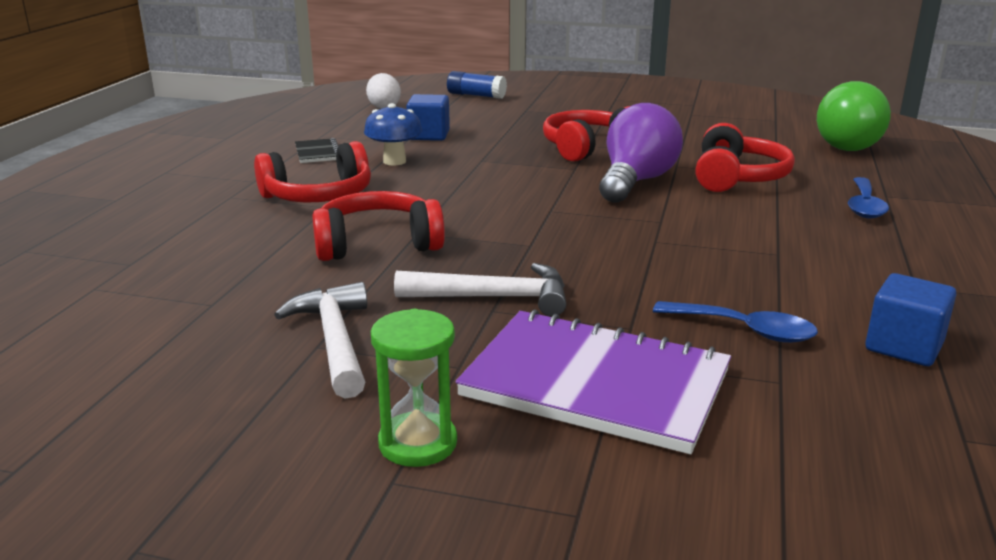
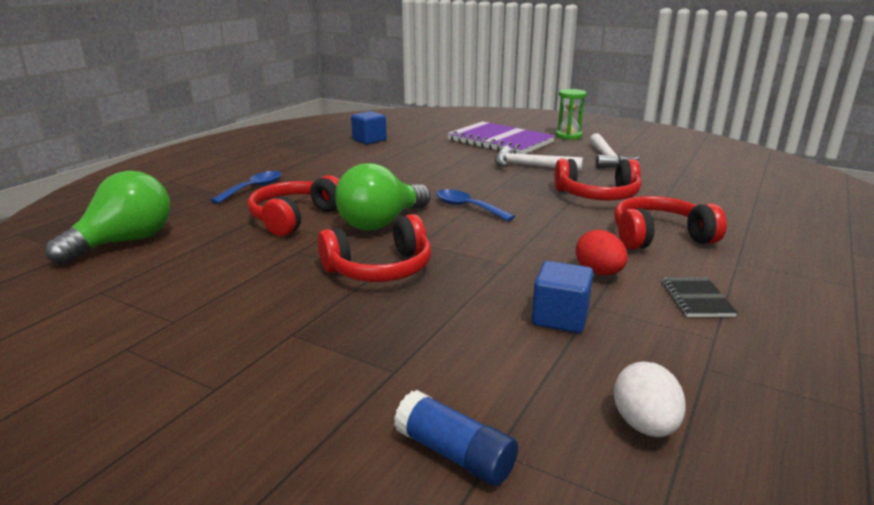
camera: 165 degrees left, 0 degrees up
blue mushroom [364,103,422,165] -> red egg [576,230,628,275]
purple light bulb [599,103,683,203] -> green light bulb [335,163,431,230]
blue spoon [653,301,818,343] -> blue spoon moved to [436,189,515,221]

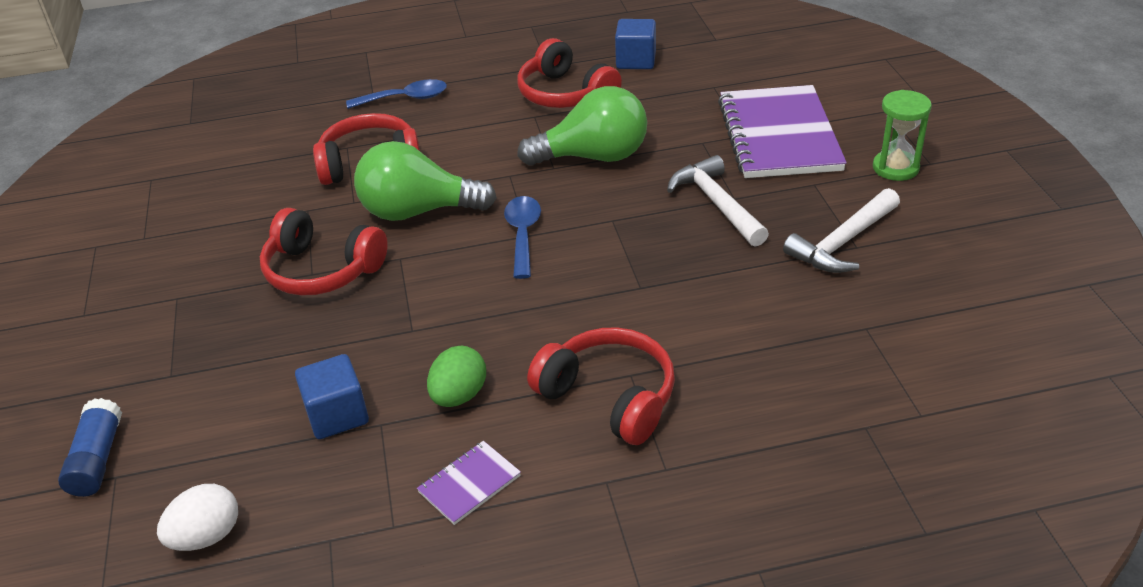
camera: 50 degrees right, 15 degrees up
green light bulb [45,171,170,265] -> green light bulb moved to [517,86,647,166]
red headphones [554,159,641,201] -> red headphones moved to [517,38,622,108]
red egg [576,230,628,275] -> green egg [427,346,486,407]
black notebook [662,277,738,317] -> purple notebook [417,441,521,525]

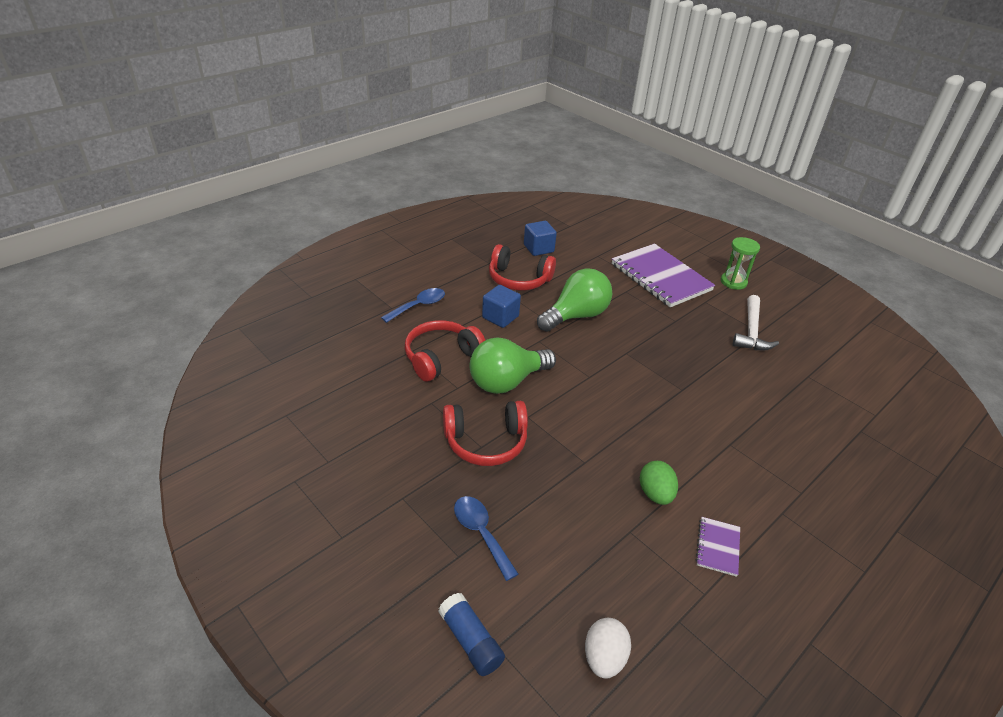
camera: 35 degrees left, 0 degrees up
blue cube [295,354,369,439] -> blue cube moved to [482,285,521,328]
blue spoon [504,196,541,279] -> blue spoon moved to [454,496,518,581]
red headphones [527,327,675,445] -> none
white hammer [667,155,769,247] -> none

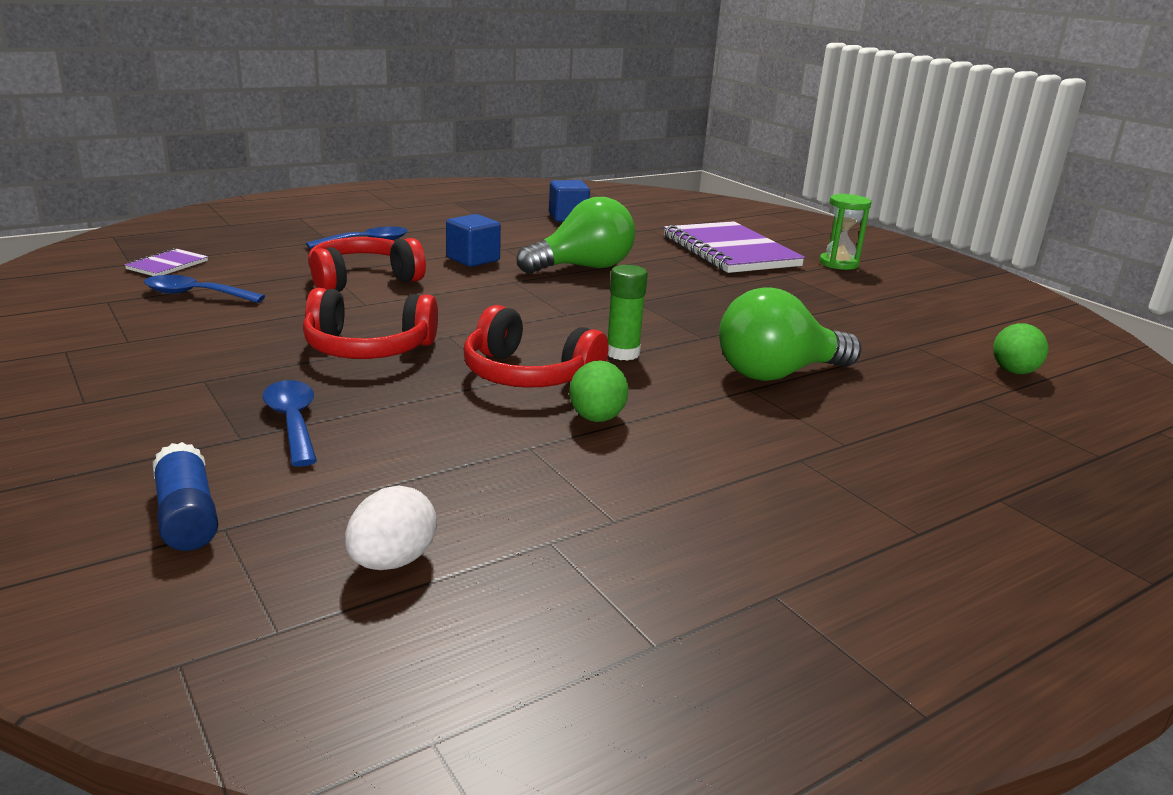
camera: 10 degrees right, 15 degrees down
green light bulb [470,338,556,394] -> green light bulb moved to [719,287,861,381]
red headphones [489,244,556,291] -> red headphones moved to [463,305,608,388]
purple notebook [696,517,740,577] -> purple notebook moved to [124,248,208,276]
white hammer [733,295,779,350] -> none
none -> blue spoon [144,275,265,303]
none -> green glue stick [608,265,648,361]
none -> green egg [993,323,1048,374]

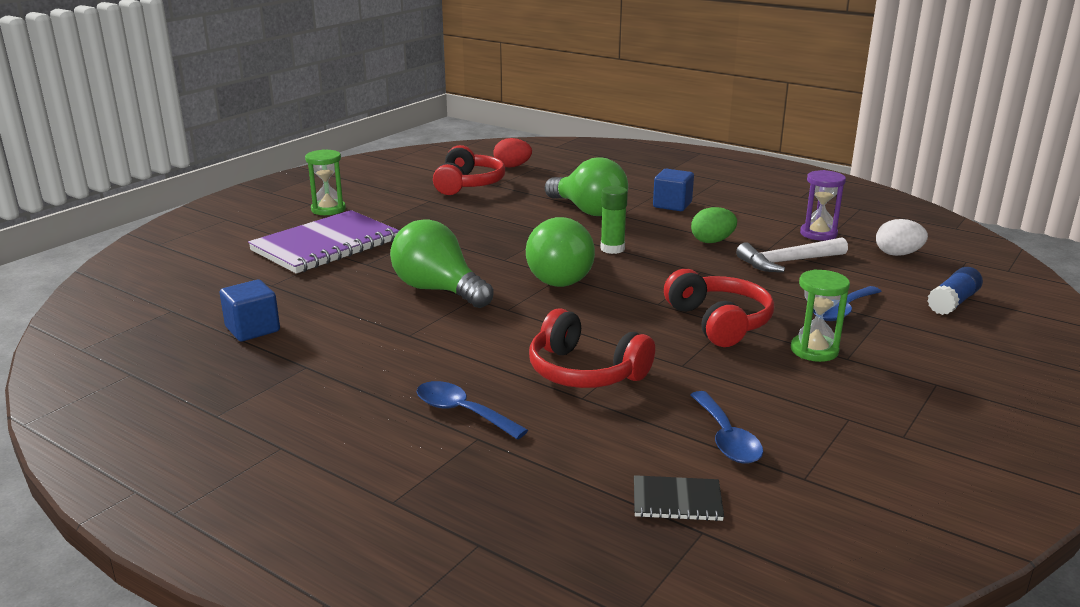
camera: 110 degrees left, 0 degrees up
purple notebook [124,248,208,276] -> black notebook [634,475,724,521]
blue cube [446,214,501,267] -> blue cube moved to [653,169,694,211]
red headphones [463,305,608,388] -> red headphones moved to [433,145,505,195]
green egg [993,323,1048,374] -> red egg [493,138,532,168]
none -> green light bulb [526,217,595,287]
none -> white hammer [736,237,848,272]
none -> green hourglass [791,269,850,362]
none -> purple hourglass [800,170,846,241]

